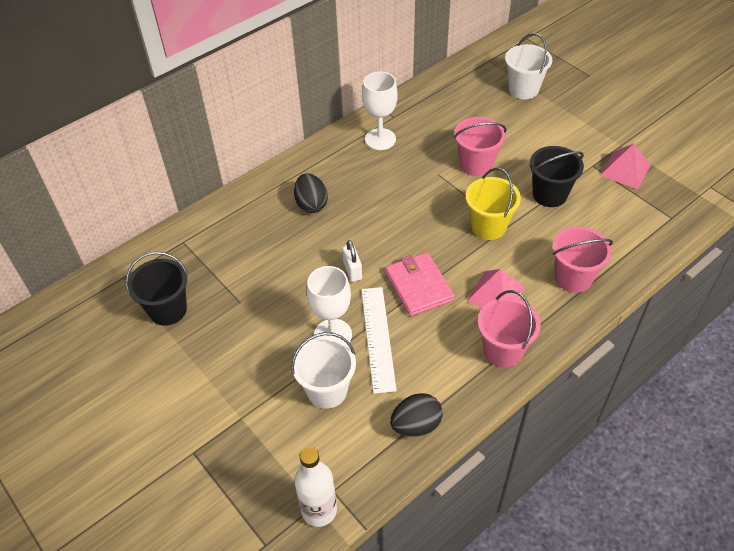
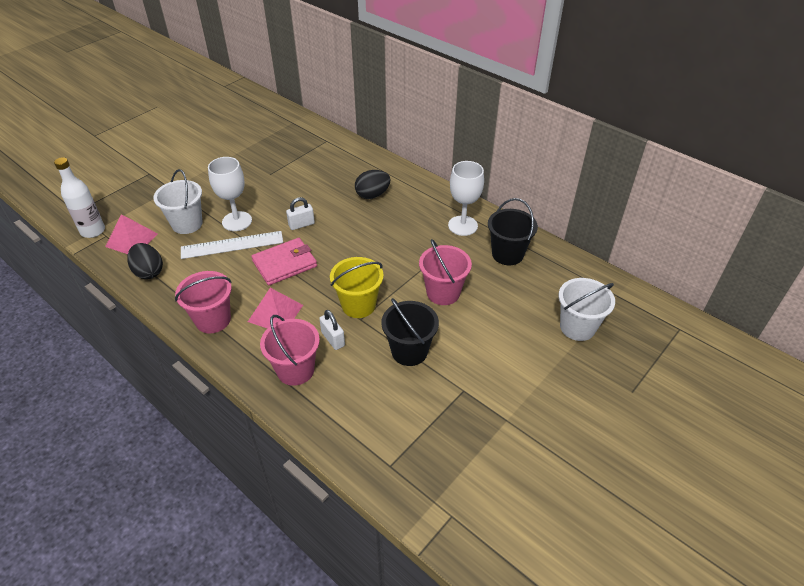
camera: 80 degrees right, 5 degrees down
black bucket [126,252,187,326] -> black bucket moved to [488,198,538,265]
pink pyramid [600,143,651,189] -> pink pyramid moved to [105,214,158,254]
none -> white padlock [319,310,345,350]

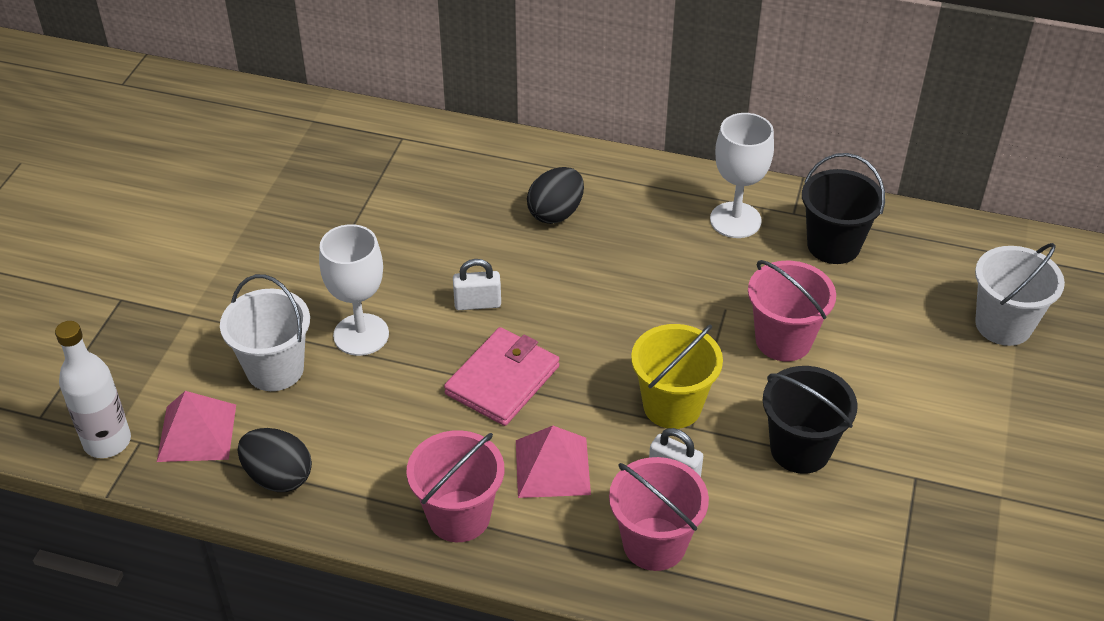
camera: 25 degrees left, 0 degrees up
white ruler [181,231,283,259] -> none
white padlock [286,197,315,230] -> white padlock turned 45 degrees clockwise [453,259,501,310]

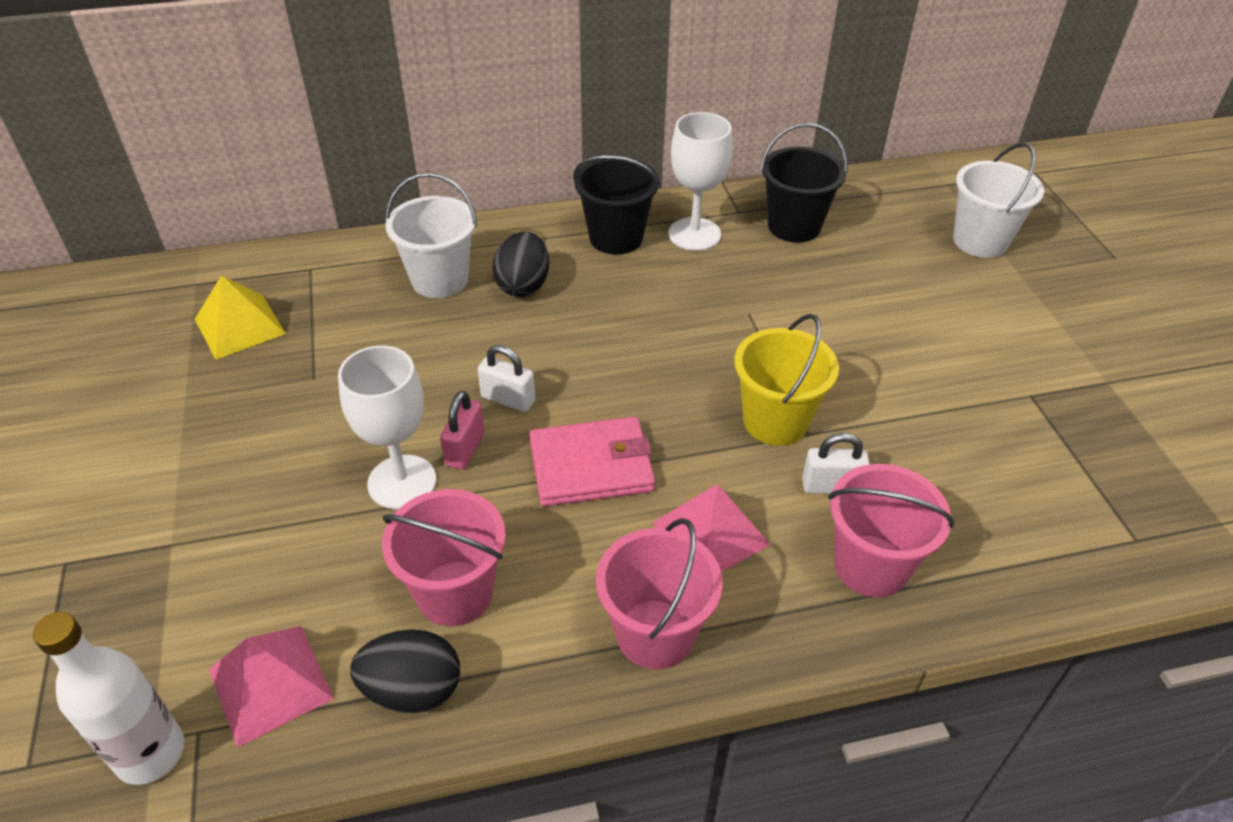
camera: 30 degrees left, 0 degrees up
white bucket [220,274,310,391] -> white bucket moved to [385,173,477,298]
pink wallet [444,327,559,426] -> pink wallet turned 75 degrees clockwise [529,417,655,507]
white padlock [453,259,501,310] -> white padlock turned 60 degrees clockwise [477,345,535,412]
pink bucket [748,260,836,361] -> pink bucket moved to [382,489,506,626]
black bucket [763,366,858,474] -> black bucket moved to [573,155,661,255]
none -> yellow pyramid [195,275,286,360]
none -> pink padlock [440,391,485,470]

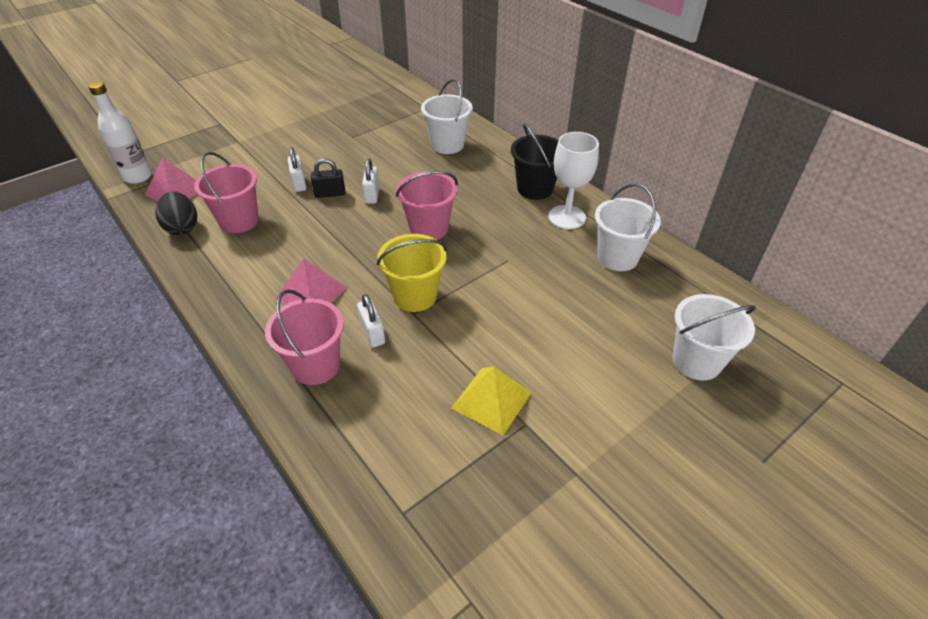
camera: 65 degrees right, 0 degrees up
yellow pyramid [195,275,286,360] -> yellow pyramid moved to [451,366,532,435]
white goblet [338,345,437,509] -> white padlock [288,147,306,192]
pink padlock [440,391,485,470] -> black padlock [311,158,345,198]
black egg [493,232,549,297] -> none
pink wallet [529,417,655,507] -> none
pink bucket [596,518,723,669] -> pink bucket moved to [396,171,458,240]
black bucket [760,123,848,242] -> white bucket [595,183,661,271]

